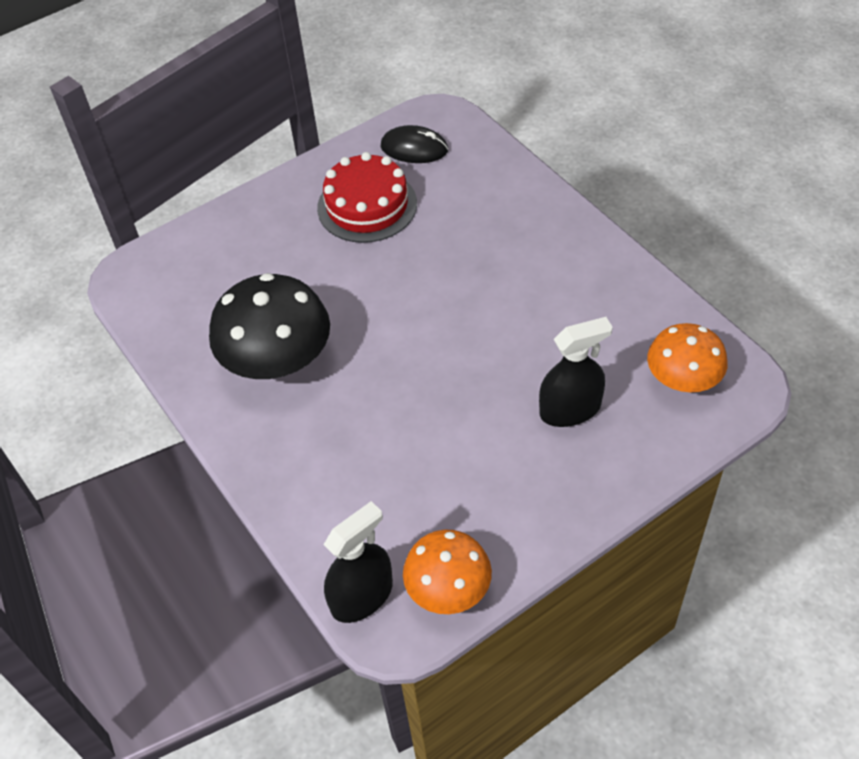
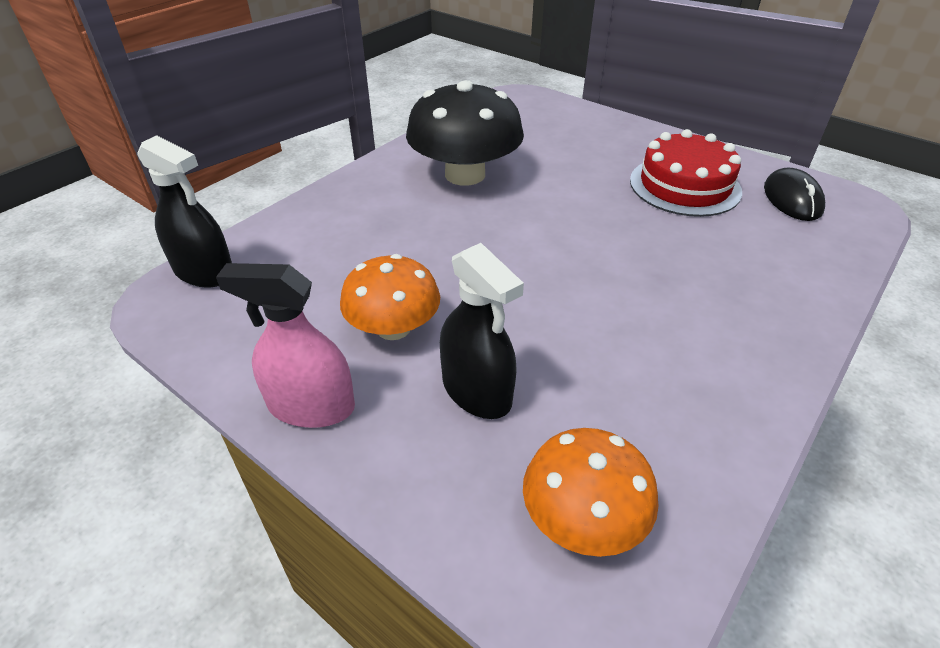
camera: 70 degrees right, 10 degrees down
orange mushroom [403,530,492,614] -> orange mushroom moved to [340,254,440,340]
none -> pink spray bottle [216,263,355,428]

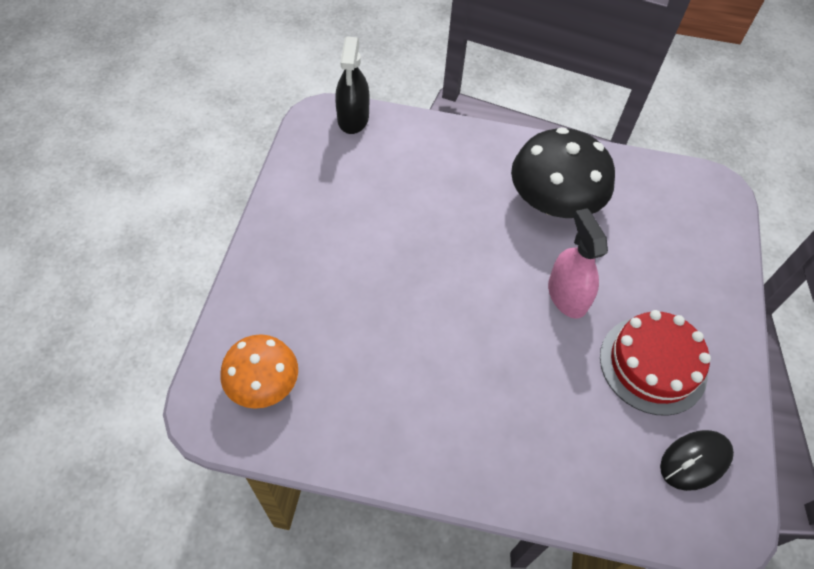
camera: 60 degrees right, 15 degrees up
pink spray bottle [216,263,355,428] -> pink spray bottle moved to [548,208,608,319]
orange mushroom [340,254,440,340] -> none
black spray bottle [440,243,524,419] -> none

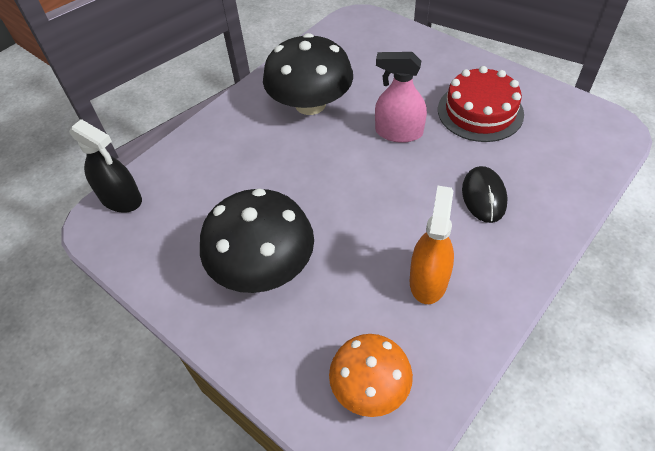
camera: 55 degrees left, 5 degrees down
black mouse [660,430,734,491] -> black mouse moved to [462,166,508,223]
none -> black mushroom [200,188,314,293]
none -> orange spray bottle [409,186,454,304]

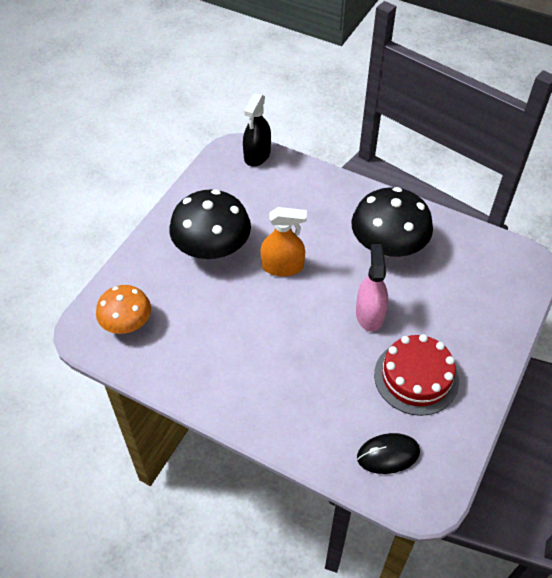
camera: 75 degrees right, 0 degrees up
orange spray bottle [409,186,454,304] -> orange spray bottle moved to [260,207,307,276]
black mouse [462,166,508,223] -> black mouse moved to [357,433,420,474]

